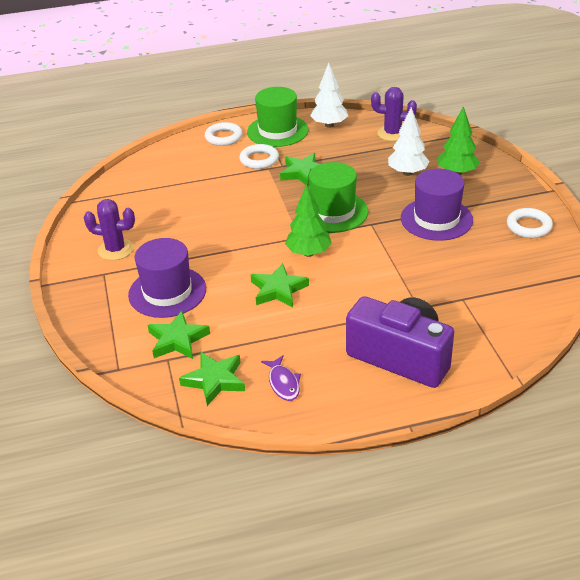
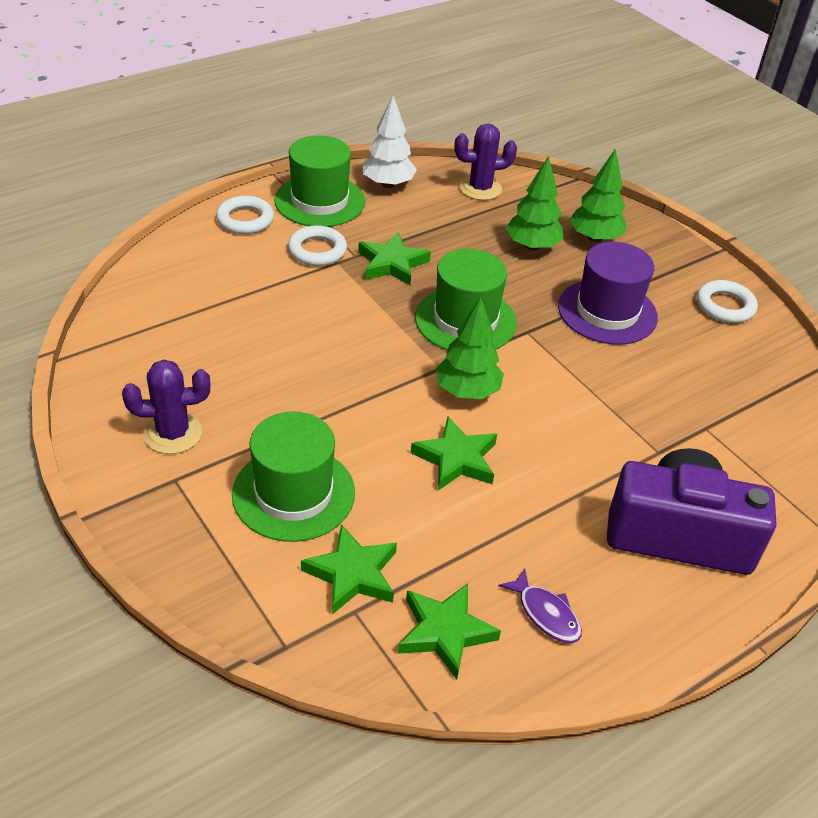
camera: 25 degrees left, 5 degrees up
purple hat [128,238,206,318] -> green hat [232,411,355,542]
white tree [388,107,430,176] -> green tree [506,156,563,251]

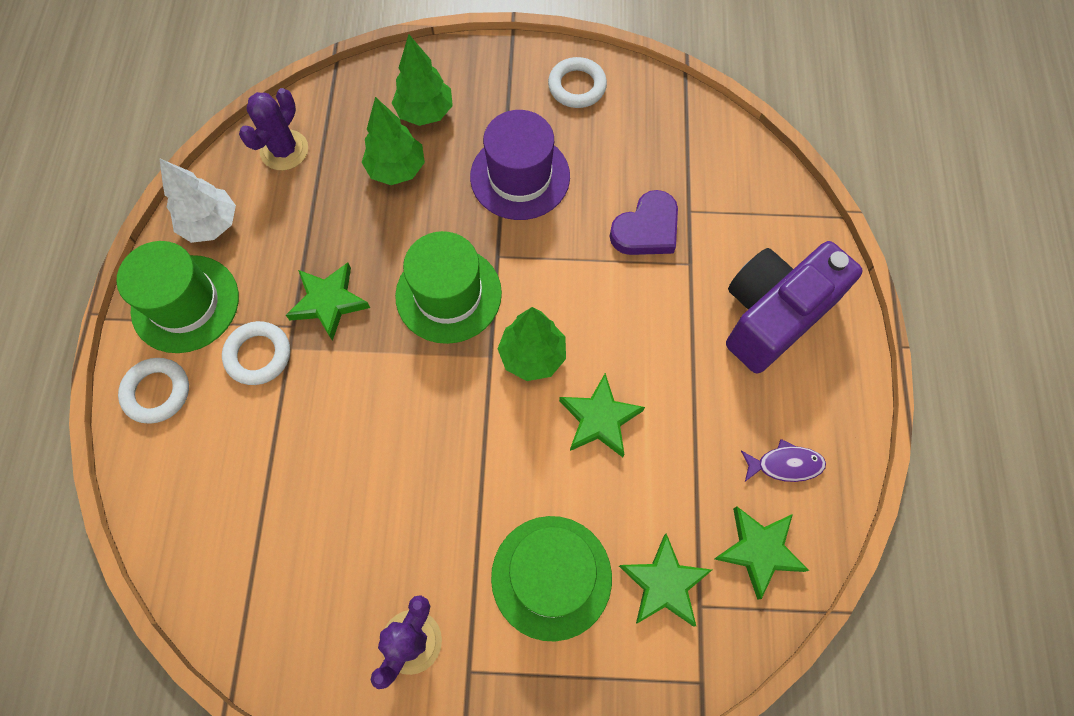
camera: 50 degrees left, 25 degrees up
none -> purple heart [610,190,678,255]

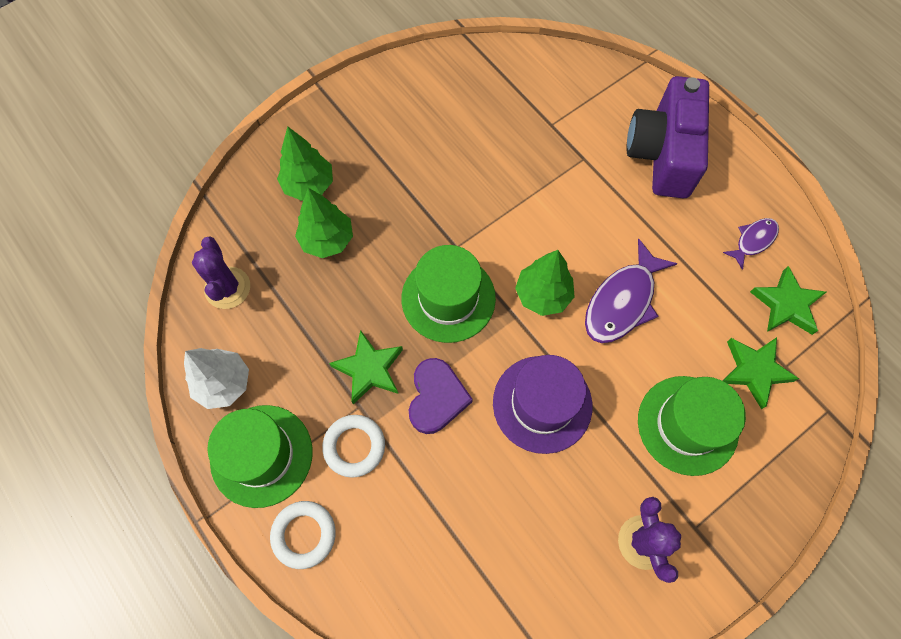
camera: 40 degrees left, 0 degrees up
purple hat [470,110,570,220] -> purple hat moved to [493,355,592,454]
white ring [548,57,607,108] -> none
green star [559,373,645,457] -> purple fish [585,239,678,343]
purple heart [610,190,678,255] -> purple heart moved to [409,358,473,434]

